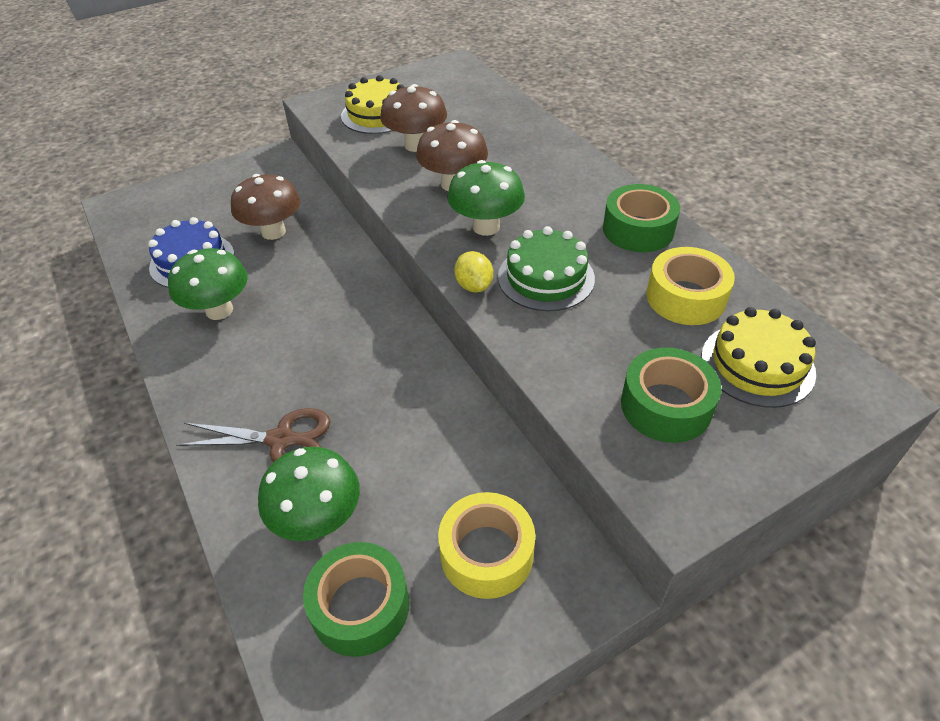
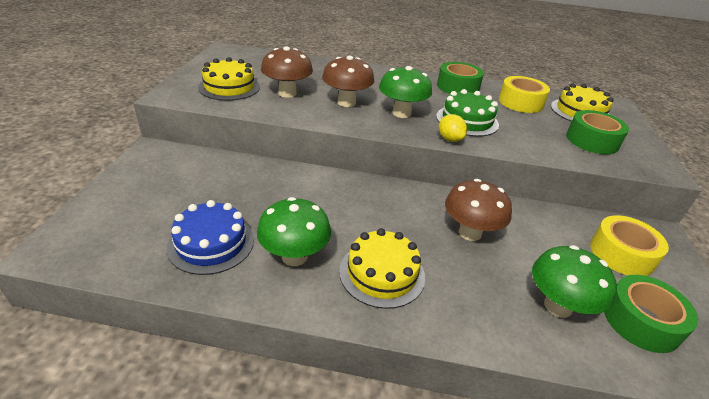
camera: 55 degrees left, 10 degrees down
brown scissors [177,408,331,462] -> none
brown mushroom [231,174,300,240] -> brown mushroom moved to [445,179,512,241]
yellow lemon [454,251,493,293] -> yellow lemon turned 45 degrees clockwise [439,114,467,142]
none -> yellow cake [339,228,425,309]

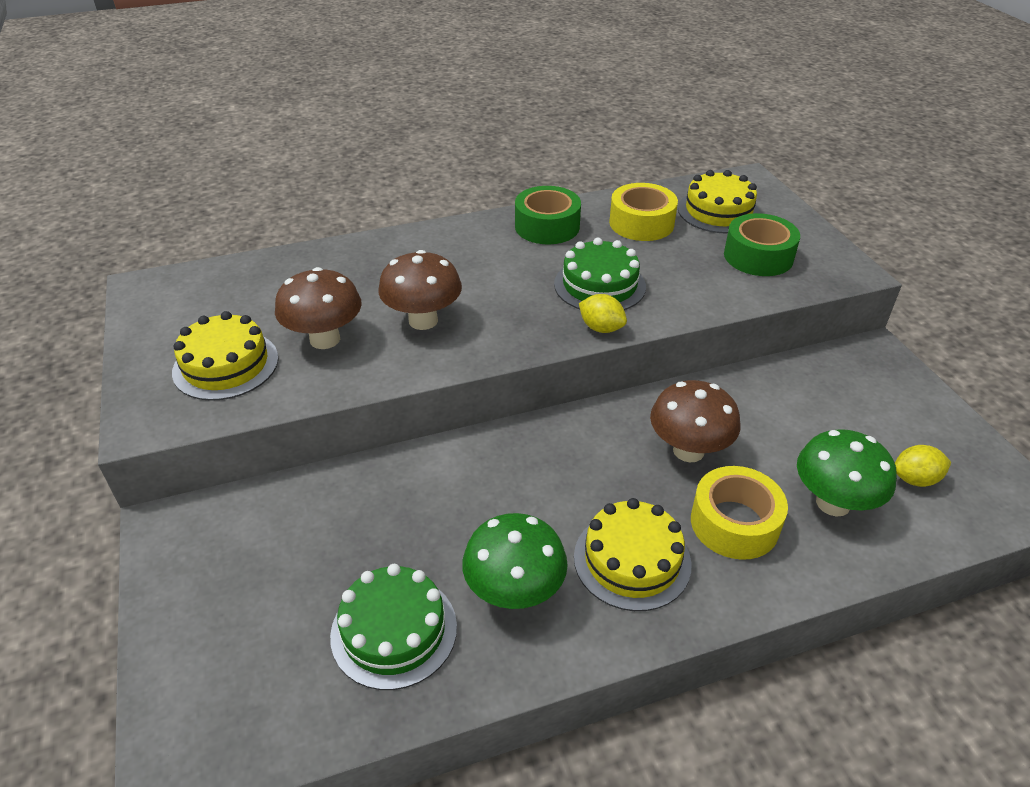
camera: 25 degrees left, 5 degrees up
blue cake [167,200,254,275] -> green cake [330,564,457,690]
green mushroom [379,66,432,118] -> none
yellow tape [590,215,669,276] -> yellow tape moved to [691,466,788,560]
green tape [604,275,698,353] -> yellow lemon [895,445,951,487]

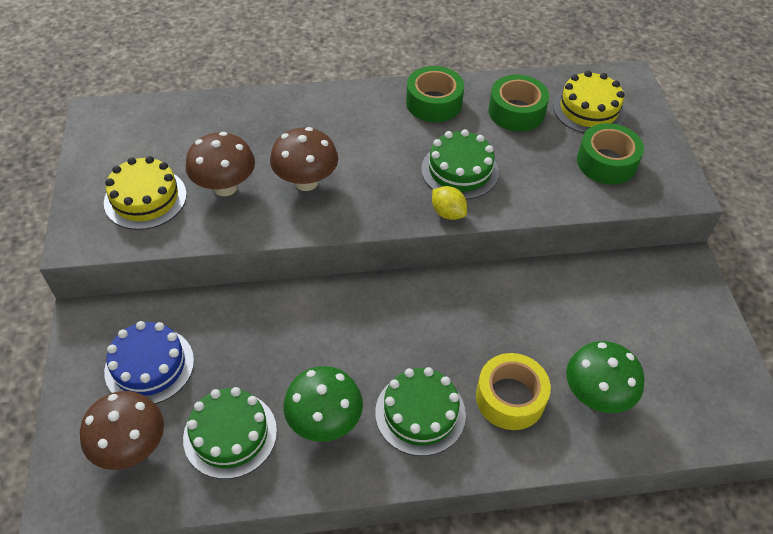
camera: 10 degrees right, 10 degrees up
yellow cake [574,498,691,611] -> green cake [375,367,466,456]
yellow tape [609,183,678,241] -> green tape [488,75,549,132]
brown mushroom [650,380,740,462] -> brown mushroom moved to [80,391,164,470]
yellow lemon [895,445,951,487] -> none
none -> blue cake [104,321,194,404]

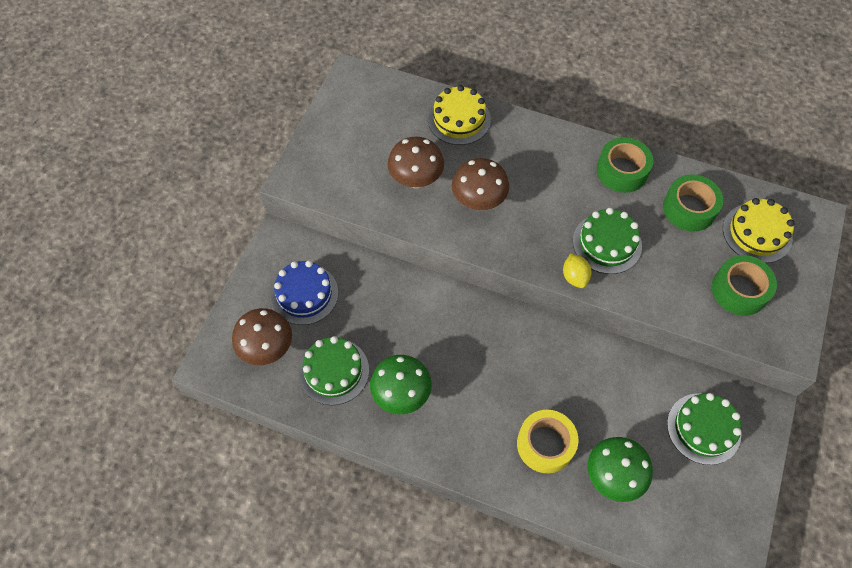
camera: 30 degrees right, 10 degrees up
yellow cake [104,156,187,230] -> yellow cake moved to [428,85,491,145]
green cake [375,367,466,456] -> green cake moved to [667,393,741,465]

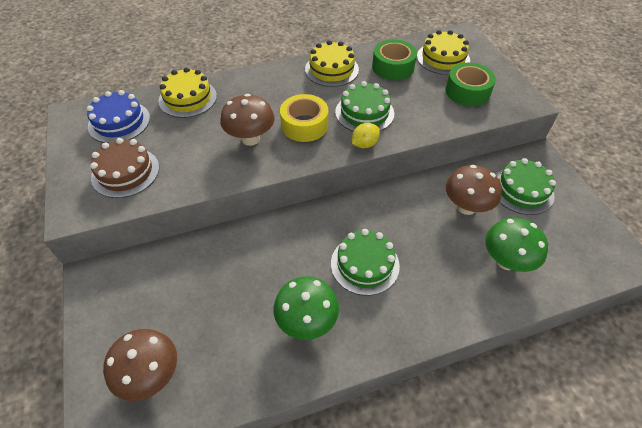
camera: 40 degrees left, 10 degrees down
blue cake [271,261,338,325] -> blue cake moved to [87,90,150,143]
green cake [299,336,369,405] -> green cake moved to [331,229,400,296]
brown mushroom [387,137,444,188] -> brown mushroom moved to [446,165,502,215]
yellow tape [517,410,578,473] -> yellow tape moved to [280,94,328,142]
yellow lemon [563,253,592,288] -> yellow lemon turned 75 degrees counterclockwise [352,123,380,148]
green tape [597,137,653,193] -> yellow cake [305,40,359,87]
none -> brown cake [90,138,159,198]

